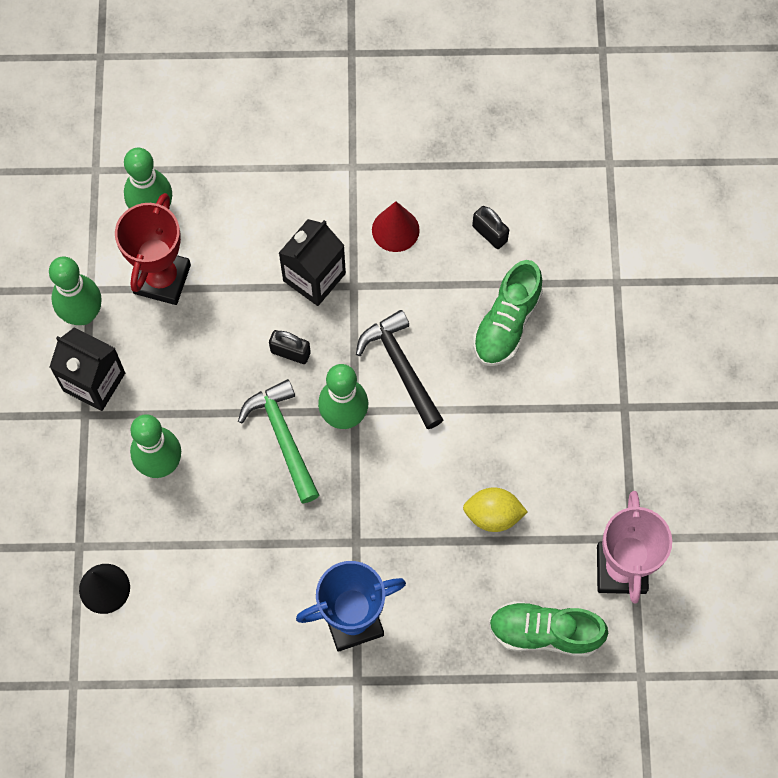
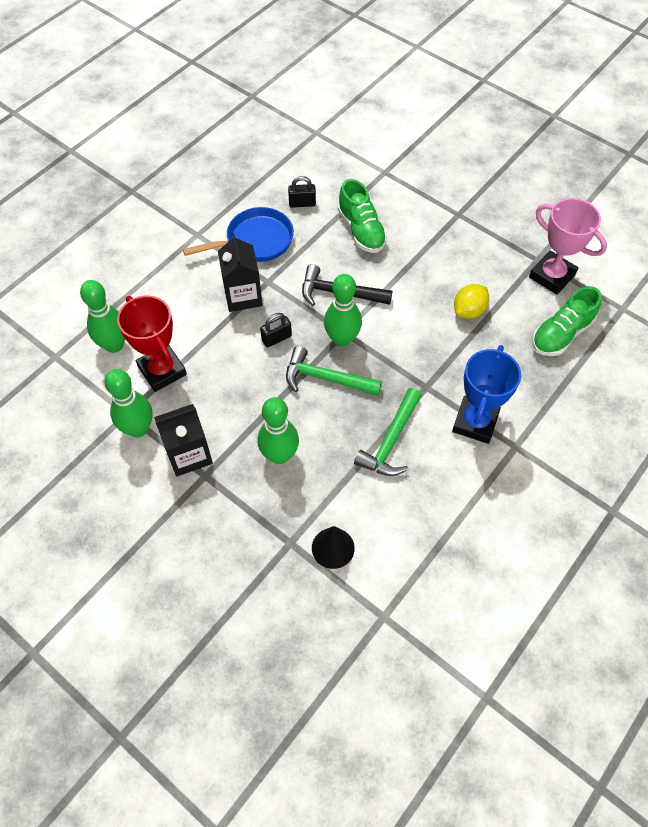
camera: 50 degrees left, 10 degrees down
red cone [372,201,420,252] -> blue pan [183,207,294,262]
none -> green hammer [354,388,422,476]

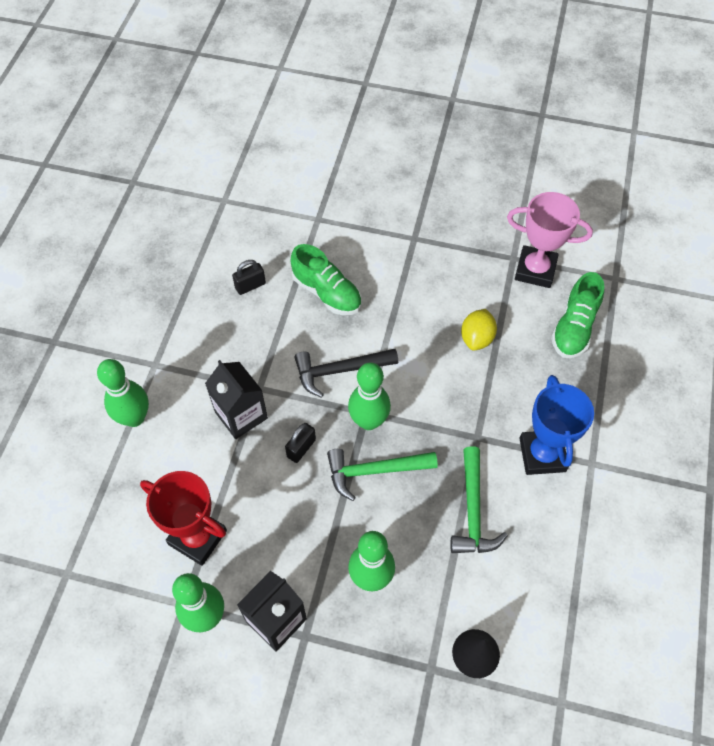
camera: 25 degrees left, 0 degrees up
green bowling pin [80,280,125,353] -> green bowling pin moved to [97,359,149,427]
blue pan [183,207,294,262] -> none

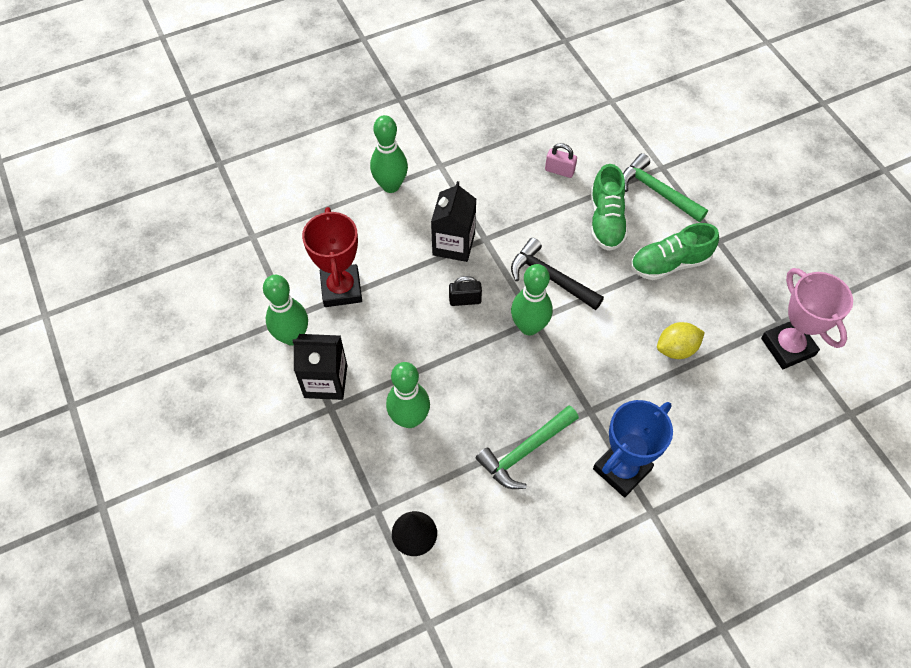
camera: 50 degrees right, 0 degrees up
black padlock [232,260,266,295] -> pink padlock [545,143,577,178]
green hammer [327,449,438,501] -> green hammer moved to [623,153,708,222]
green shoe [551,272,604,358] -> green shoe moved to [631,223,719,280]

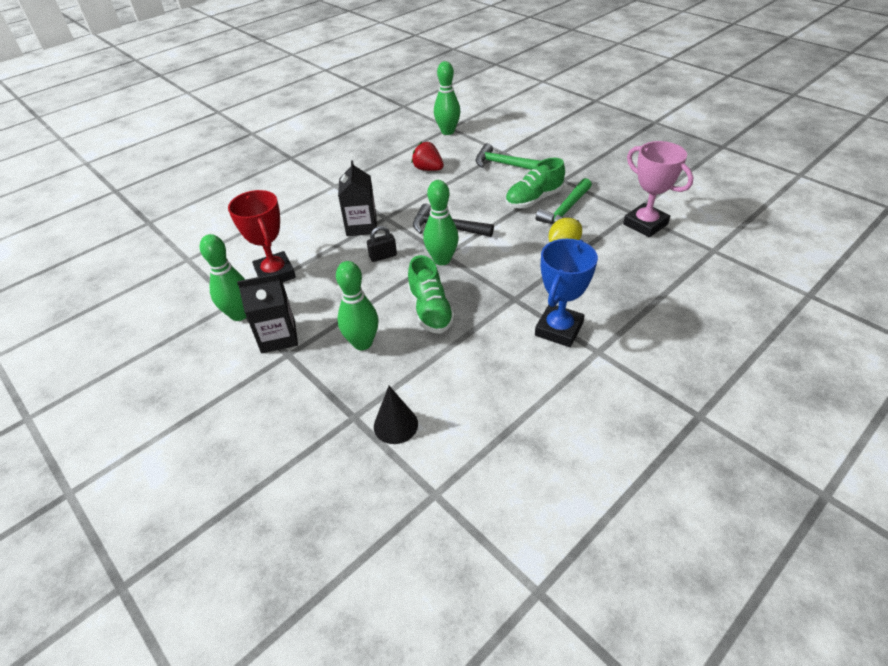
camera: 15 degrees left, 15 degrees down
green bowling pin [370,115,408,193] -> green bowling pin moved to [434,61,460,135]
green hammer [476,405,579,489] -> green hammer moved to [536,178,592,224]
pink padlock [545,143,577,178] -> red strawberry [412,142,444,171]
green shoe [591,164,628,251] -> green shoe moved to [408,255,455,334]

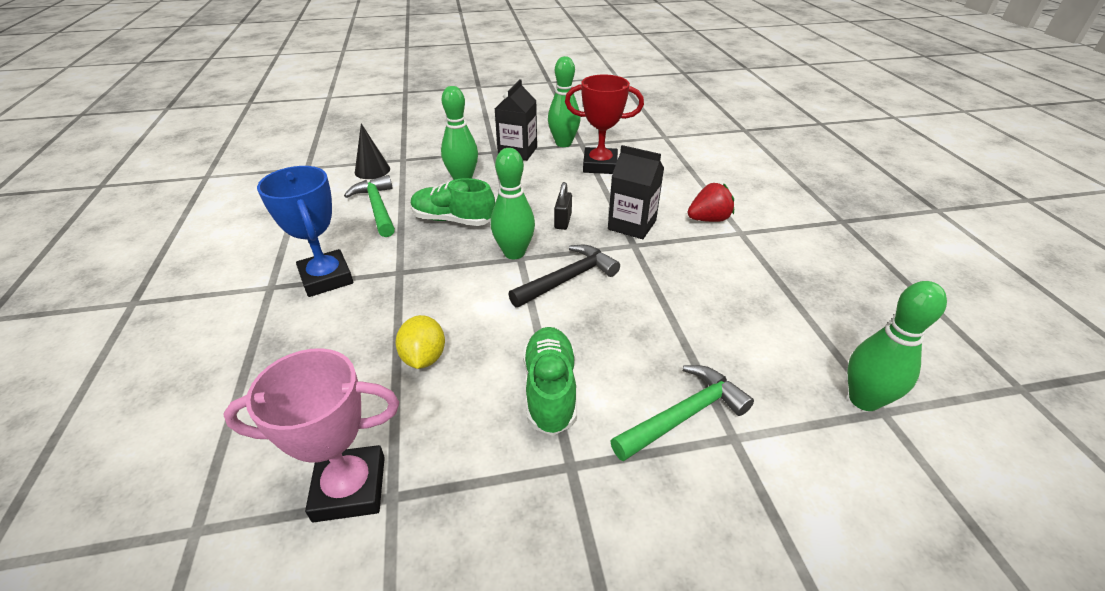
camera: 120 degrees right, 5 degrees down
red strawberry [412,142,444,171] -> red strawberry moved to [688,183,734,222]
green hammer [536,178,592,224] -> green hammer moved to [344,175,395,237]

